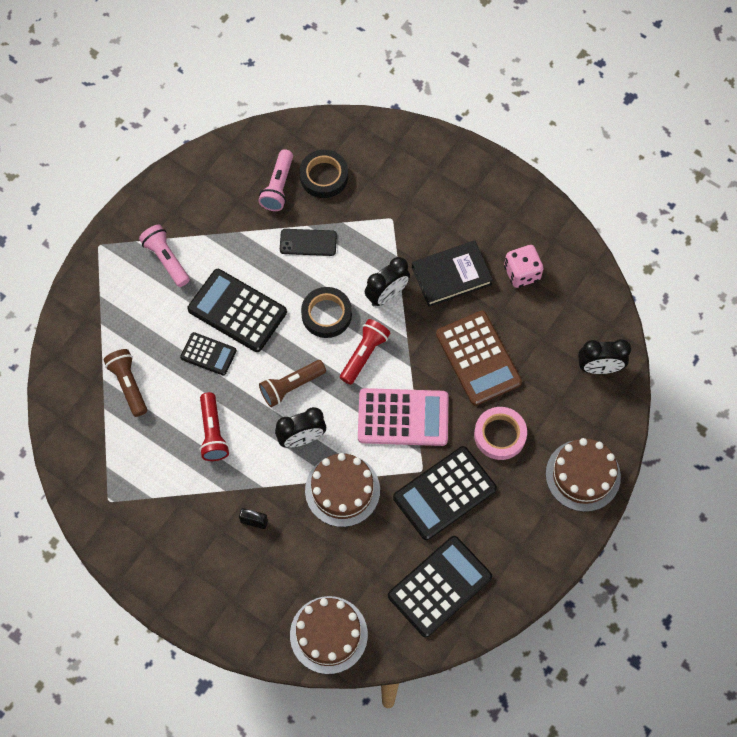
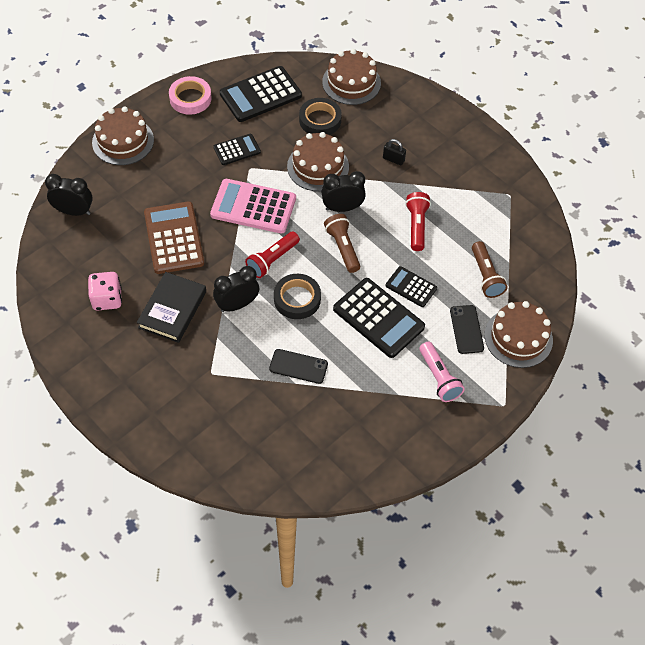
camera: 170 degrees left, 10 degrees down
pink flashlight [258,149,293,211] -> none
brown flashlight [259,360,326,407] -> brown flashlight turned 90 degrees counterclockwise [324,214,360,273]
black tape [299,150,348,198] -> black tape moved to [299,98,342,135]
black calculator [393,446,497,540] -> black calculator [213,134,261,165], size x0.56
black book [412,240,493,307] -> black book turned 60 degrees counterclockwise [137,272,206,343]
pink tape [474,407,527,460] -> pink tape moved to [169,76,212,115]
none -> black phone [450,305,484,354]
none -> brown cake [485,301,553,368]

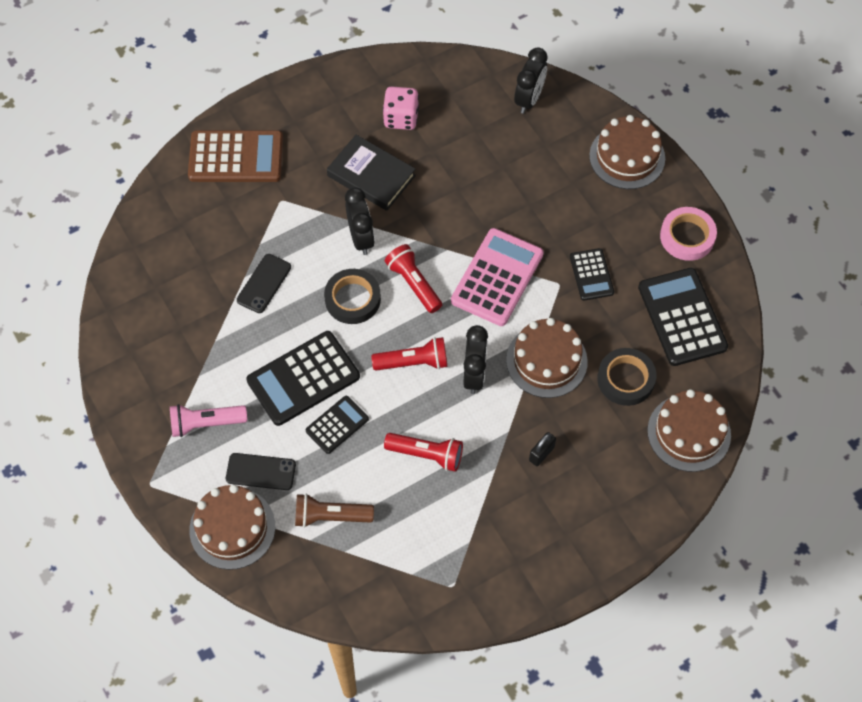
camera: 105 degrees right, 5 degrees up
brown calculator [144,201,204,274] -> brown calculator moved to [188,130,283,182]
brown flashlight [324,214,360,273] -> red flashlight [371,337,447,371]

